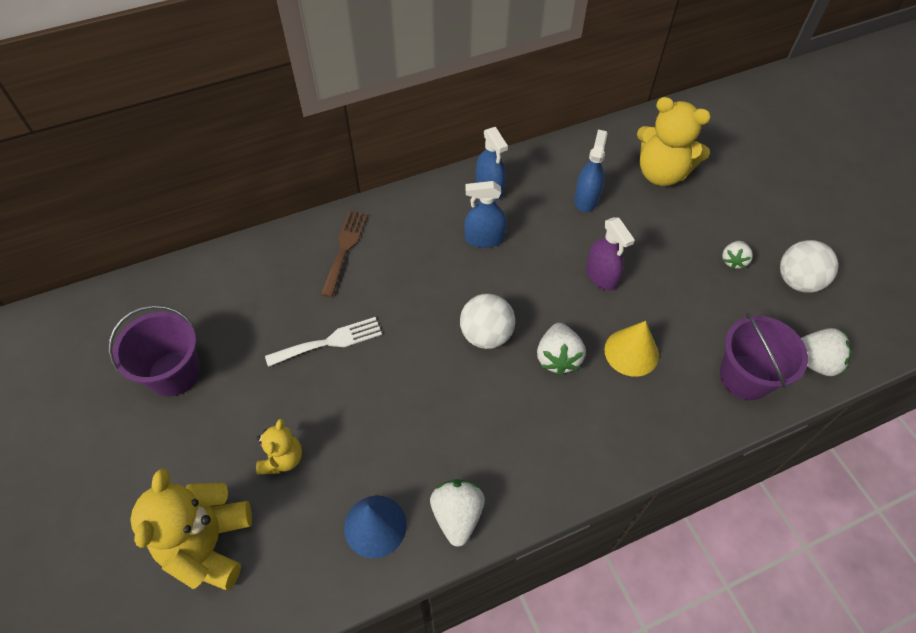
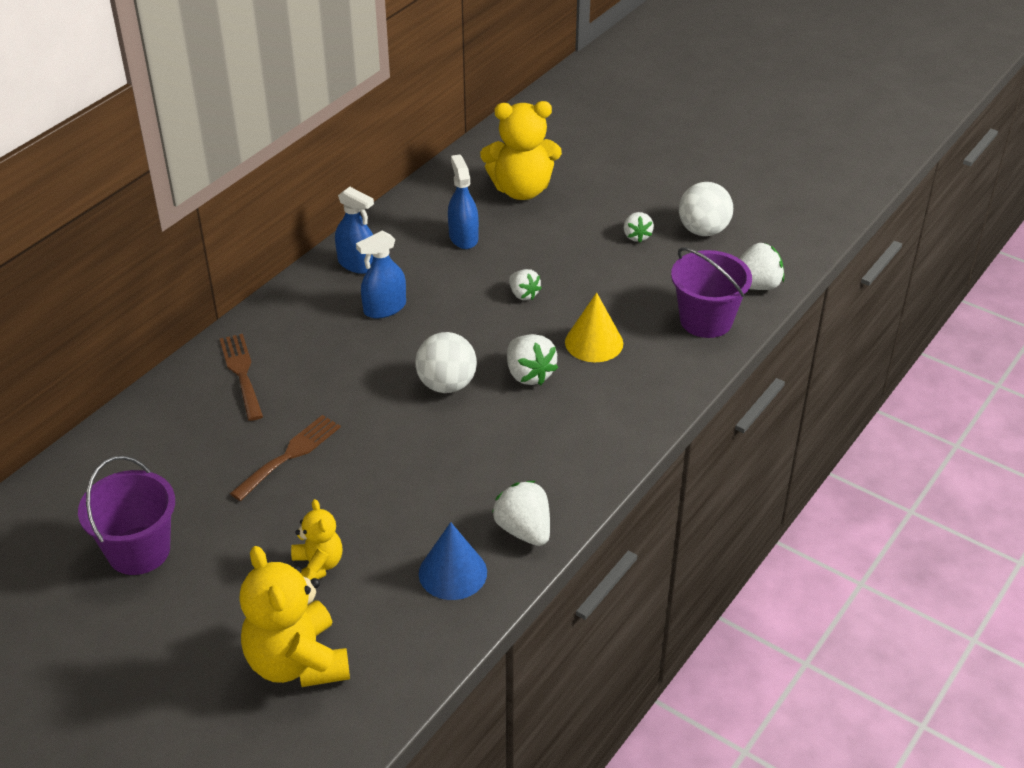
camera: 30 degrees left, 15 degrees down
white fork [265,317,382,367] -> brown fork [230,415,341,501]
purple spray bottle [586,217,635,291] -> white strawberry [509,269,542,300]

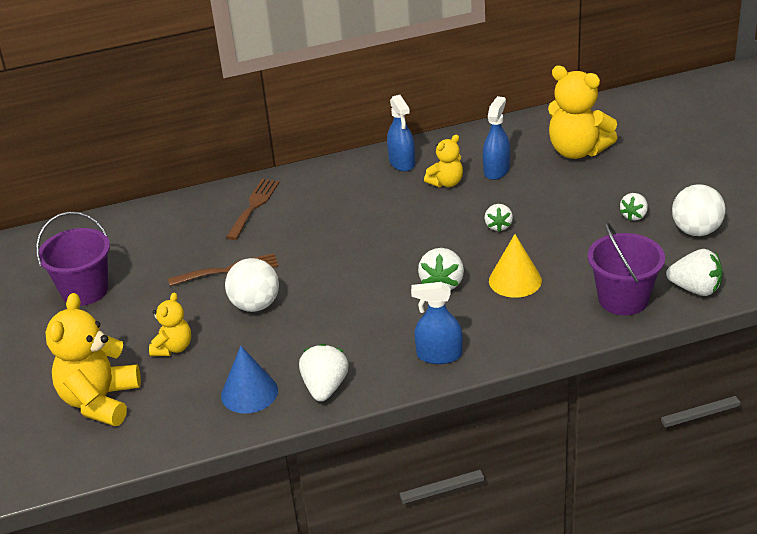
camera: 40 degrees right, 5 degrees down
blue spray bottle [356,230,406,318] -> blue spray bottle moved to [411,282,463,364]
white ball [415,332,477,393] -> white ball moved to [225,258,279,312]
none -> yellow teddy bear [424,135,463,187]

